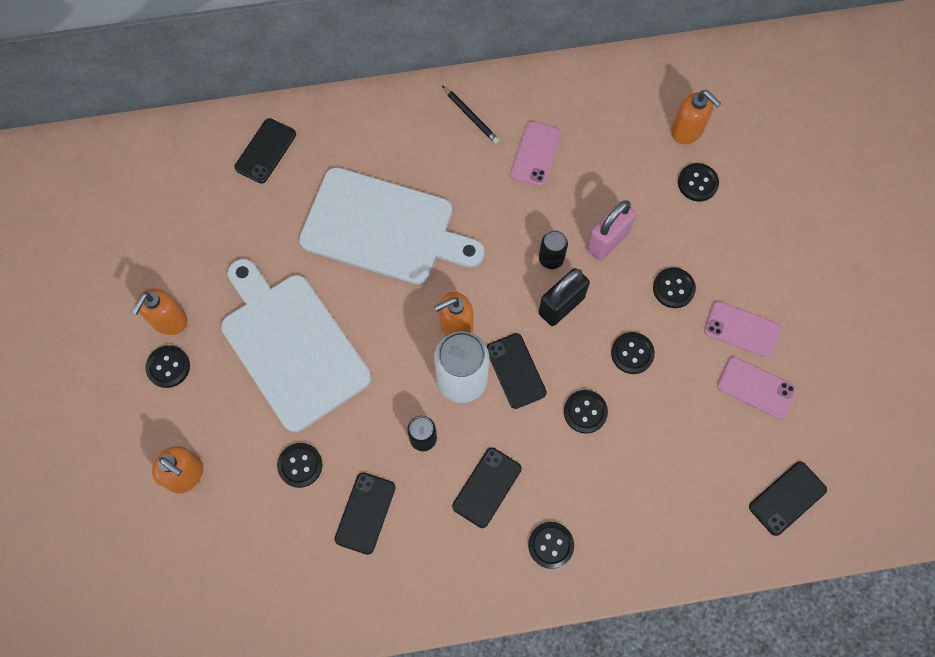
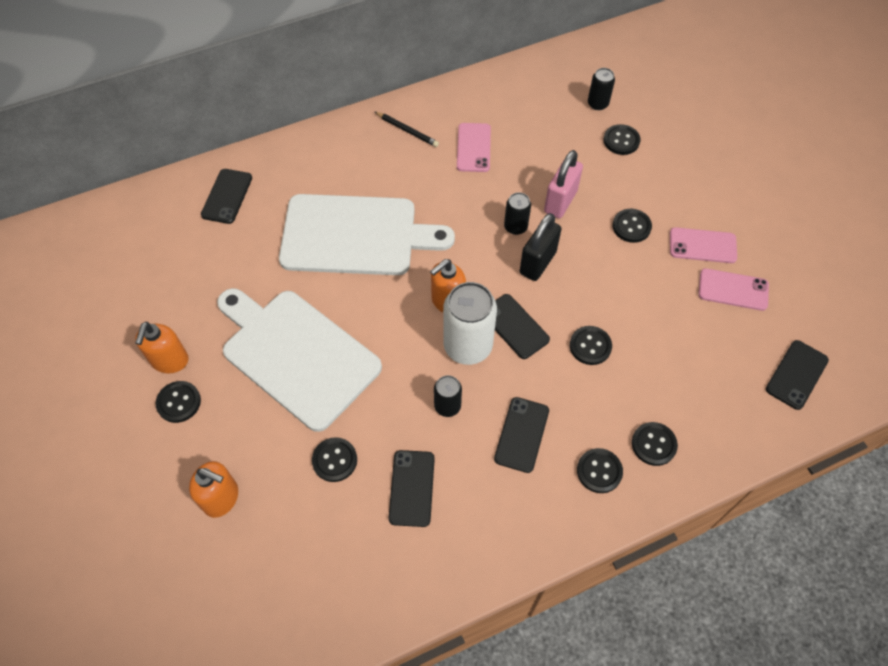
camera: 15 degrees left, 10 degrees down
black button [611,332,655,374] -> black button moved to [632,422,678,466]
orange soap dispenser [671,90,721,144] -> black can [588,68,615,110]

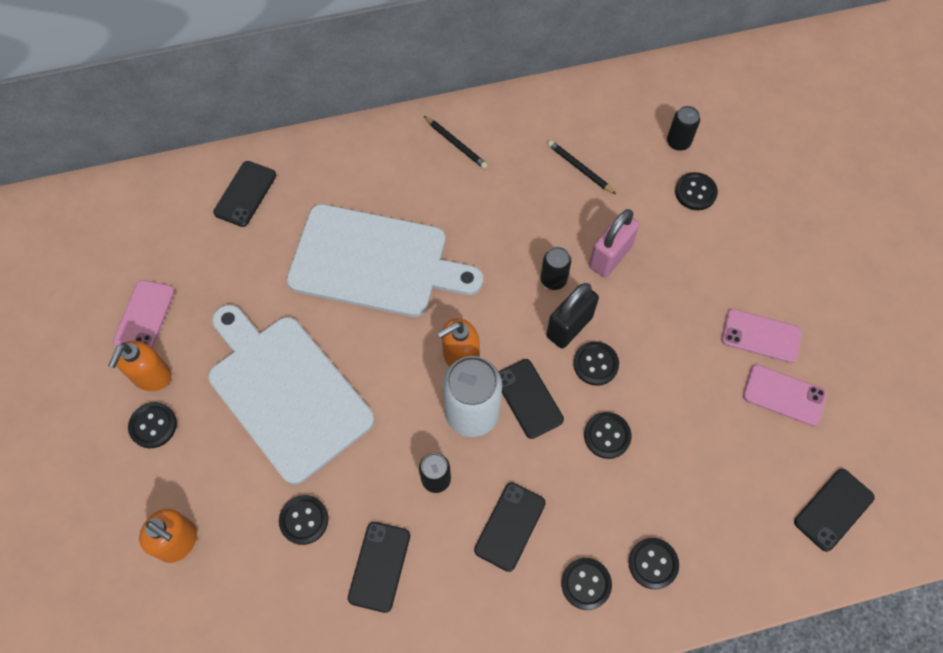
camera: 10 degrees right, 5 degrees up
pink phone [457,123,491,172] -> pink phone moved to [113,280,175,348]
black button [612,209,652,243] -> black button moved to [573,341,619,386]
none -> black pencil [547,140,616,194]

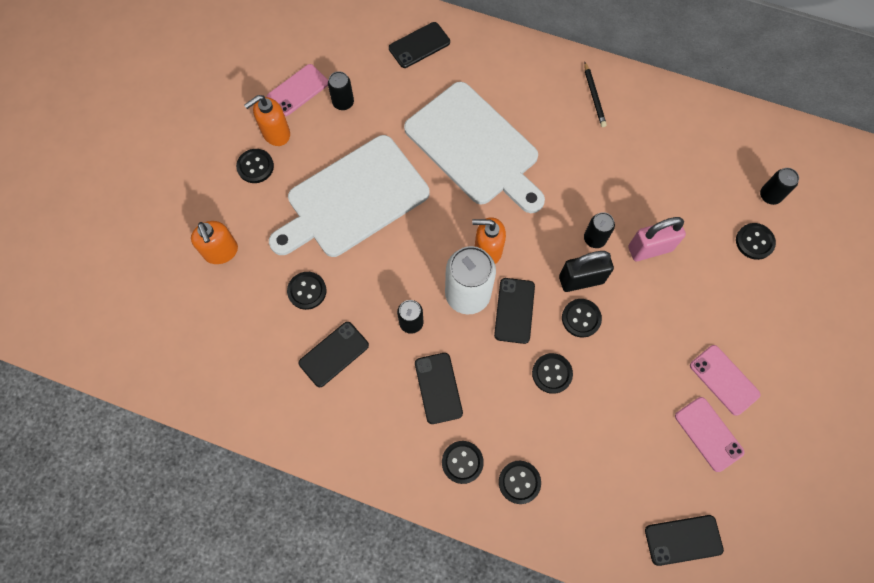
camera: 35 degrees right, 5 degrees up
white cutting board [208,304,374,485] -> white cutting board turned 120 degrees counterclockwise [269,135,429,257]
black phone [474,482,546,572] -> black phone turned 75 degrees counterclockwise [415,353,463,424]
black pencil [547,140,616,194] -> none
none -> black can [328,71,354,110]

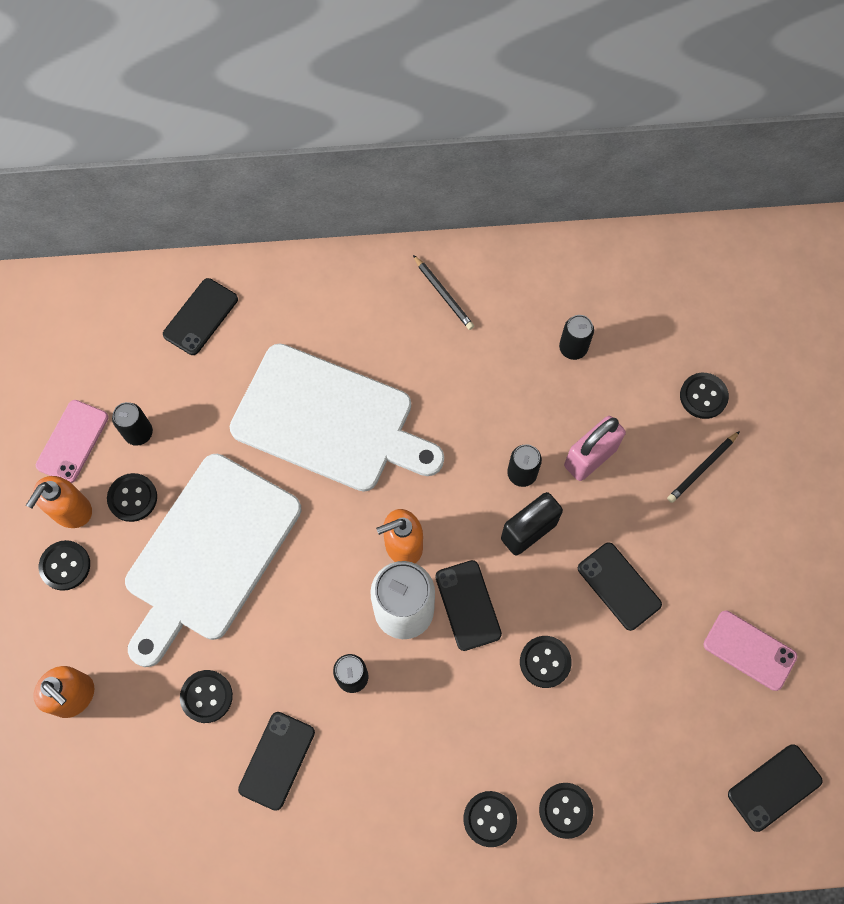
camera: 25 degrees left, 0 degrees up
black phone [415,353,463,424] -> black phone moved to [578,542,662,631]
black button [562,299,602,338] -> black button moved to [107,473,157,522]
pink phone [690,345,761,416] -> none
black can [760,168,799,205] -> black can moved to [559,315,594,360]
none -> black pencil [667,431,740,503]

